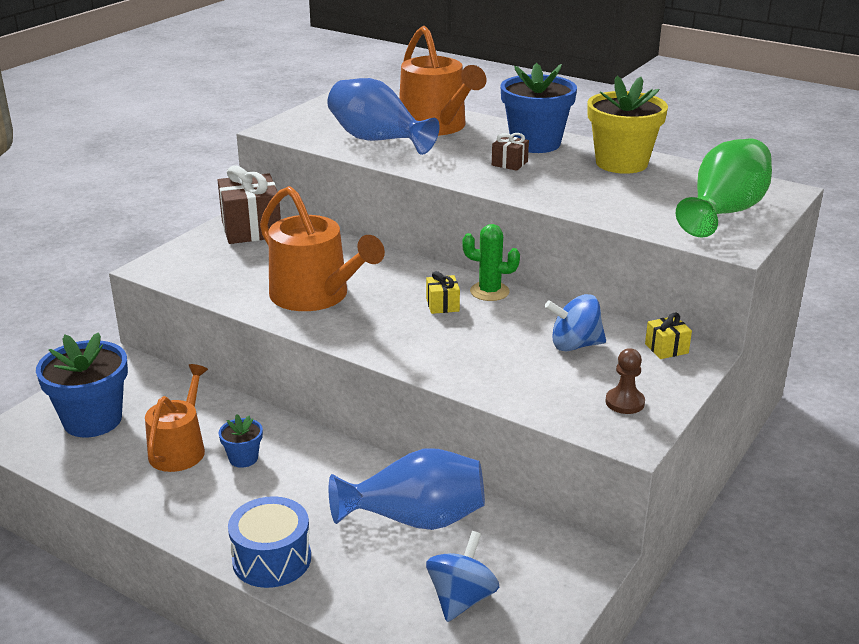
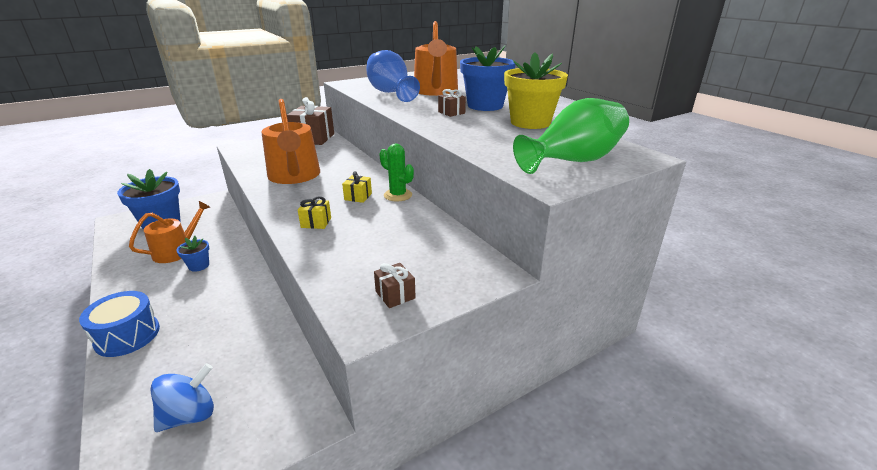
camera: 25 degrees right, 0 degrees up
blue vase [329,449,485,530] -> none
blue spinning top [545,294,606,352] -> none
brown pawn [606,348,645,414] -> brown gift [374,263,416,308]
yellow gift [645,313,692,359] -> yellow gift moved to [298,196,331,229]

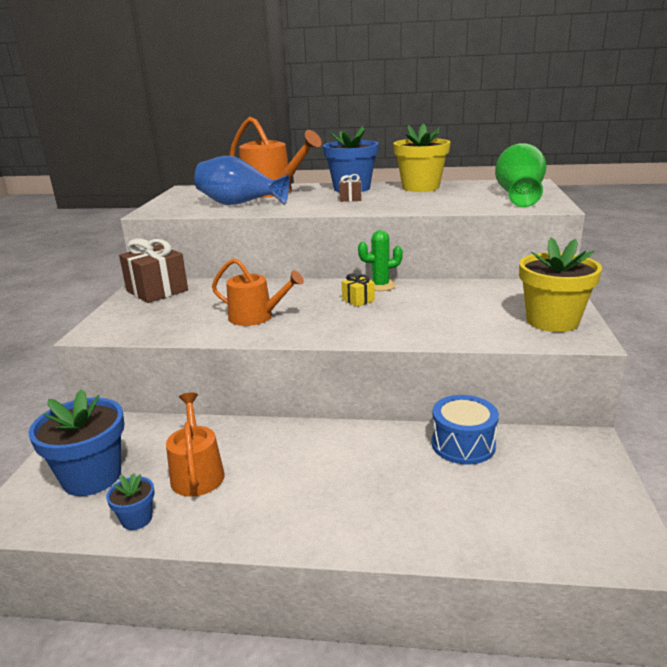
camera: 50 degrees left, 5 degrees down
blue drum [79,291,160,357] -> blue drum moved to [432,395,499,465]
blue spinning top [150,363,214,432] -> none
blue flower pot [176,236,210,272] -> blue flower pot moved to [106,473,154,530]
orange watering can [261,99,320,184] -> orange watering can [212,258,304,326], size x0.66
yellow gift [298,196,331,229] -> none
brown gift [374,263,416,308] -> yellow flower pot [519,237,602,332]

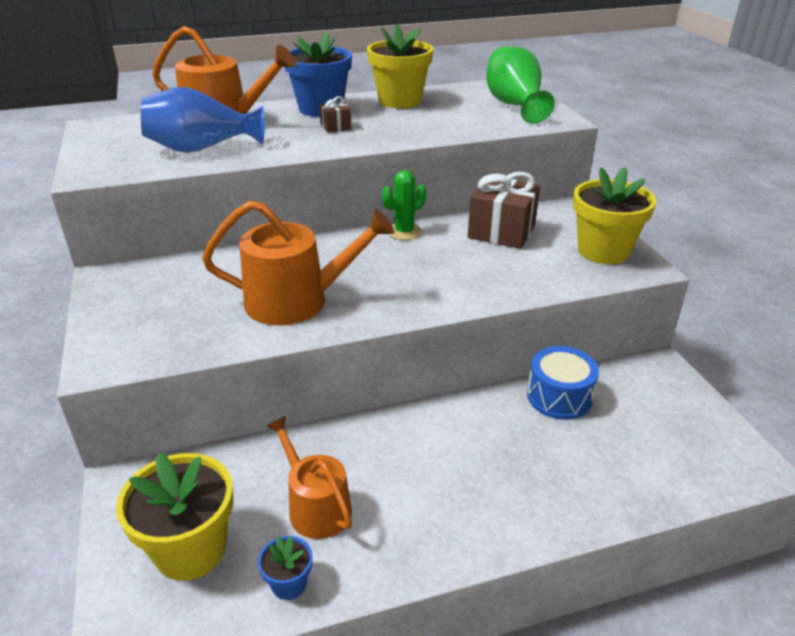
camera: 25 degrees left, 10 degrees up
blue flower pot [29,389,124,496] -> yellow flower pot [116,453,233,581]
brown gift [119,238,188,303] -> brown gift moved to [468,172,540,249]
orange watering can [212,258,304,326] -> orange watering can [202,201,395,325], size x1.52
yellow gift [342,273,375,307] -> none

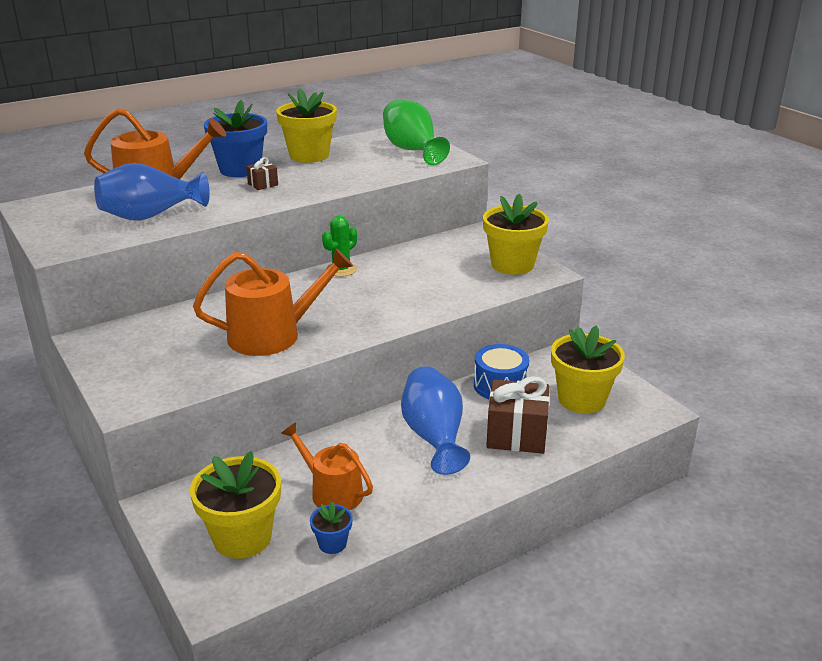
camera: 15 degrees left, 5 degrees down
brown gift [468,172,540,249] -> brown gift moved to [486,376,550,454]
none -> blue vase [401,366,470,475]
none -> yellow flower pot [551,325,625,413]

